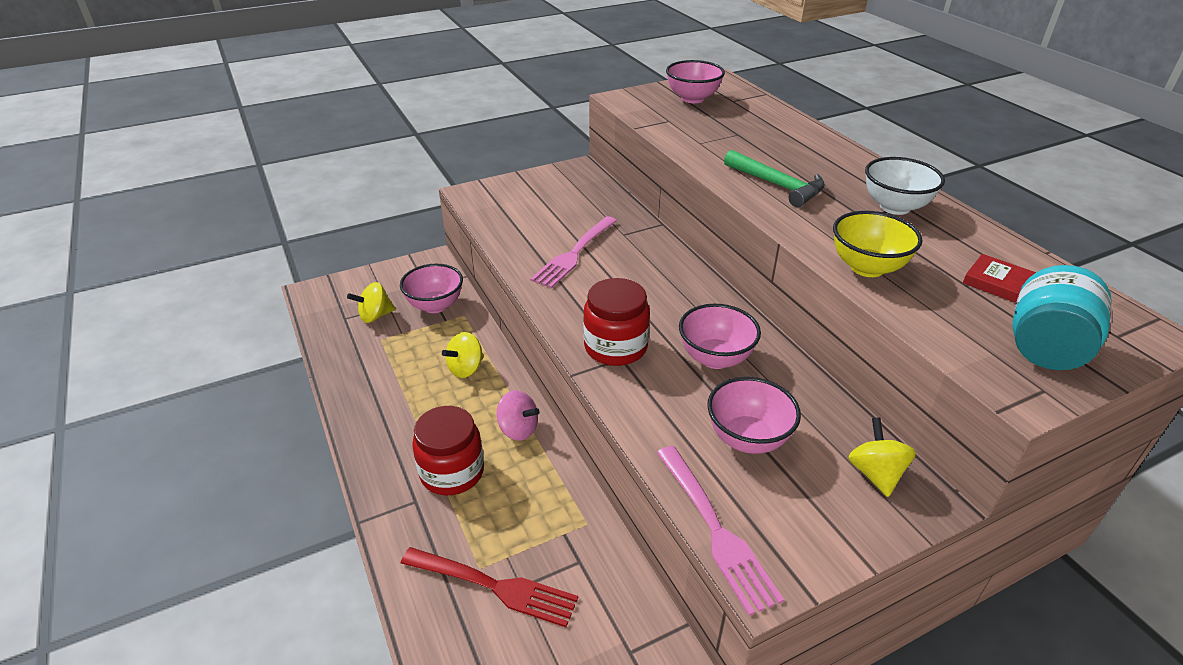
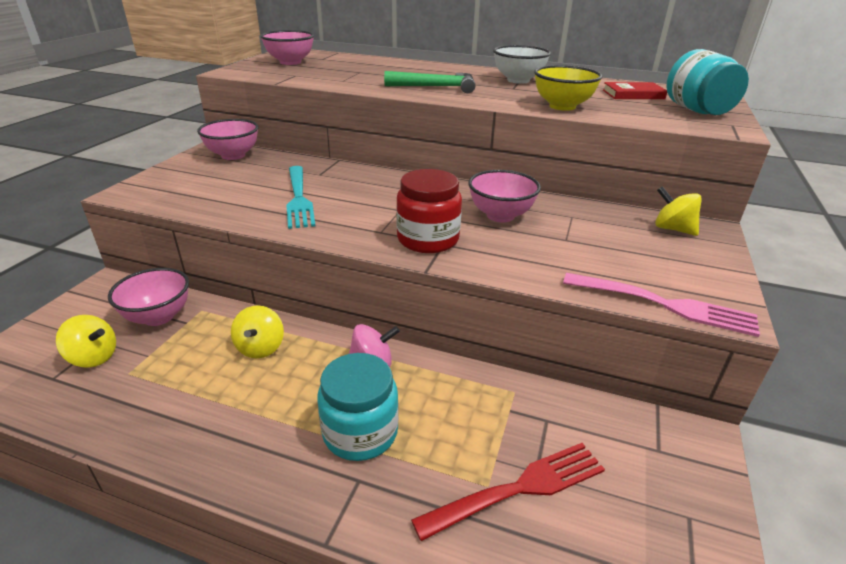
camera: 45 degrees left, 5 degrees down
yellow spinning top [347,282,396,323] -> yellow spinning top turned 90 degrees counterclockwise [56,315,116,368]
red jar [412,406,484,495] -> turquoise jar [317,353,399,461]
pink fork [530,216,617,288] -> turquoise fork [286,166,316,229]
pink bowl [707,377,801,454] -> pink bowl moved to [197,119,259,160]

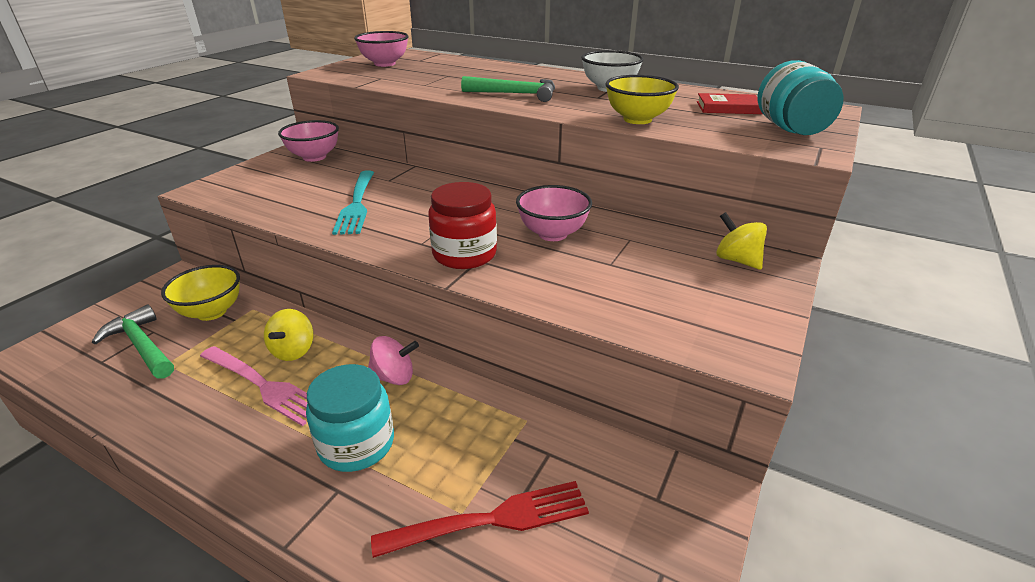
camera: 10 degrees right, 0 degrees up
yellow spinning top [56,315,116,368] -> green hammer [92,305,174,379]
pink bowl [108,268,189,326] -> yellow bowl [161,265,240,321]
pink fork [563,273,760,337] -> pink fork moved to [200,346,307,426]

